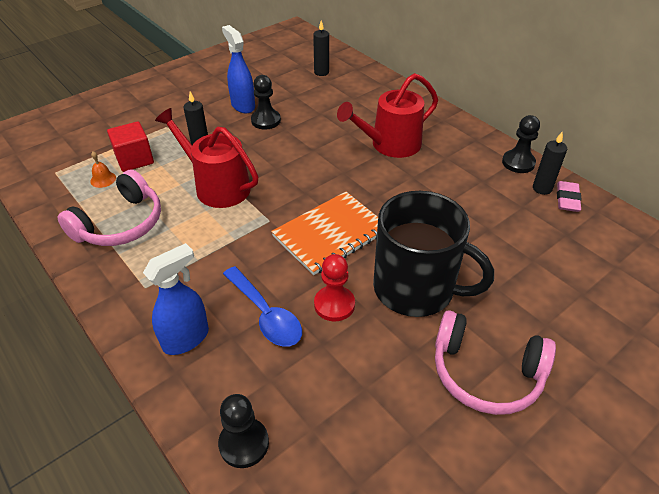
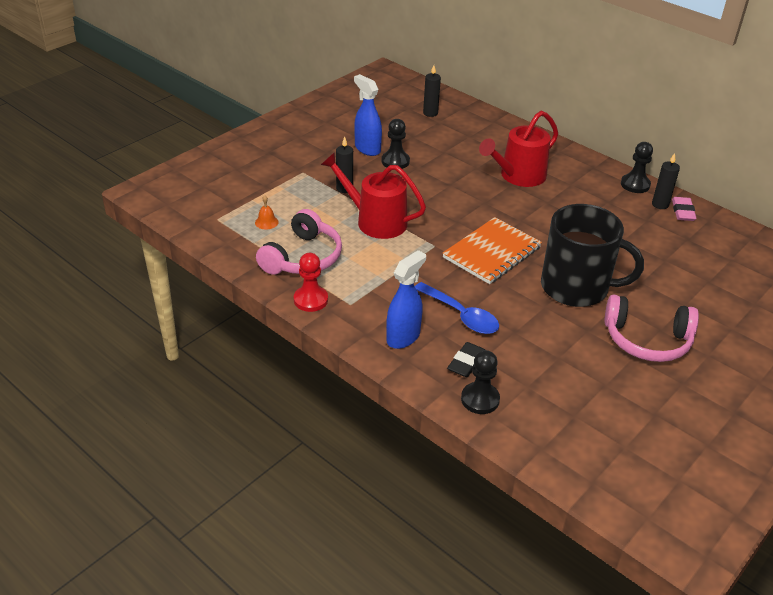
camera: 10 degrees left, 5 degrees down
red cube [107,121,154,172] -> none
red pawn [314,254,355,322] -> red pawn moved to [294,253,328,312]
none -> black eraser [447,342,485,377]

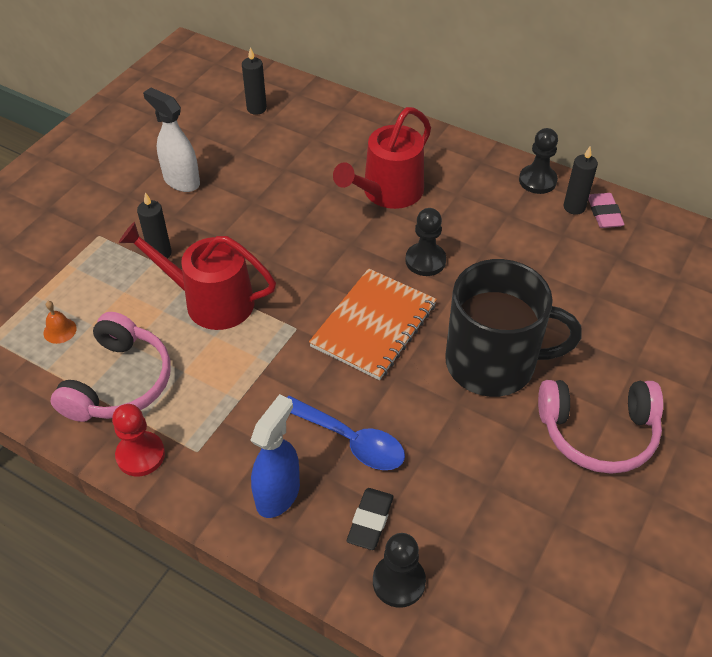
camera: 10 degrees left, 10 degrees up
blue spray bottle [354,74,382,156] -> white spray bottle [143,88,200,192]
black pawn [382,119,410,169] -> black pawn moved to [405,208,446,276]

